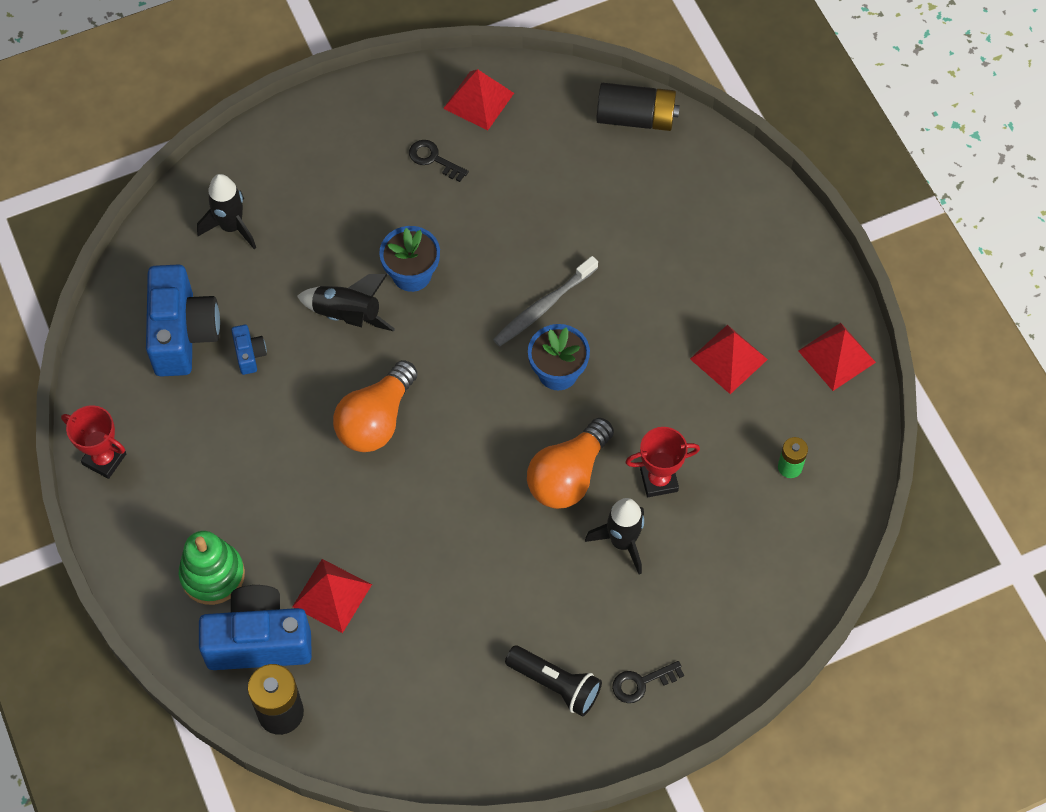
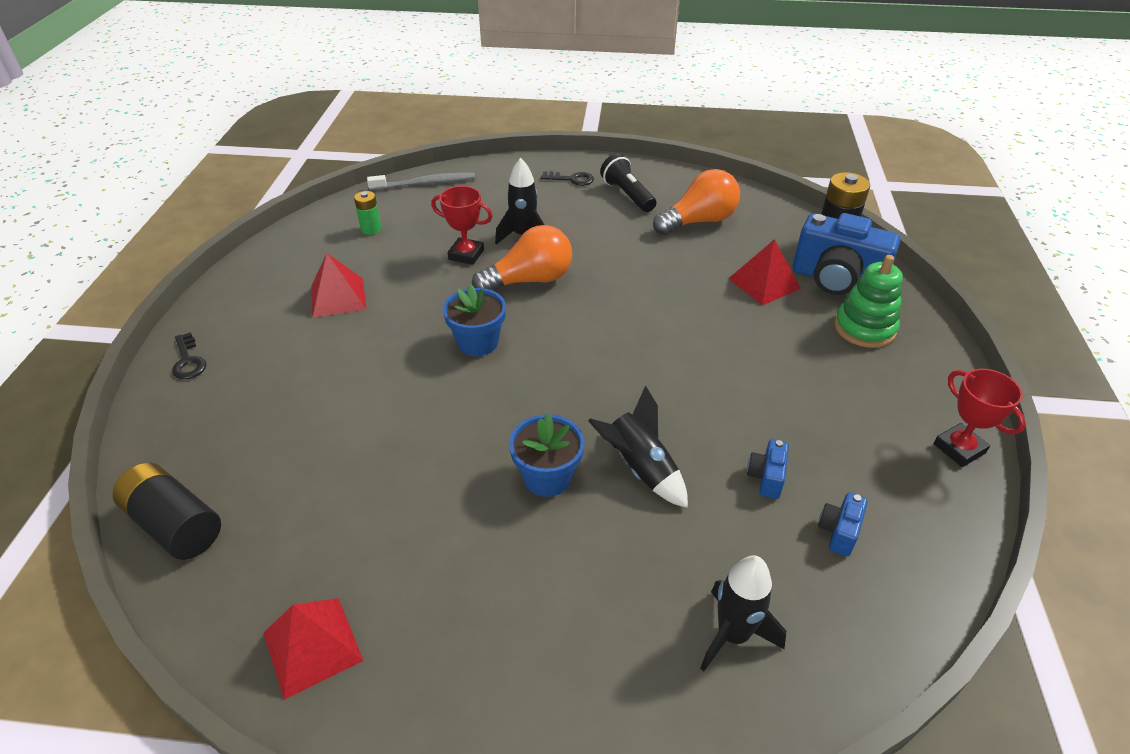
camera: 150 degrees left, 20 degrees down
blue camera [146,264,220,377] -> blue camera [818,492,868,556], size x0.44
orange light bulb [333,360,418,452] -> orange light bulb moved to [653,169,740,235]
black key [409,140,469,182] -> black key moved to [172,332,206,379]
grey toothbrush [493,256,598,347] -> grey toothbrush moved to [367,173,475,190]
red pyramid [798,323,876,391] -> none

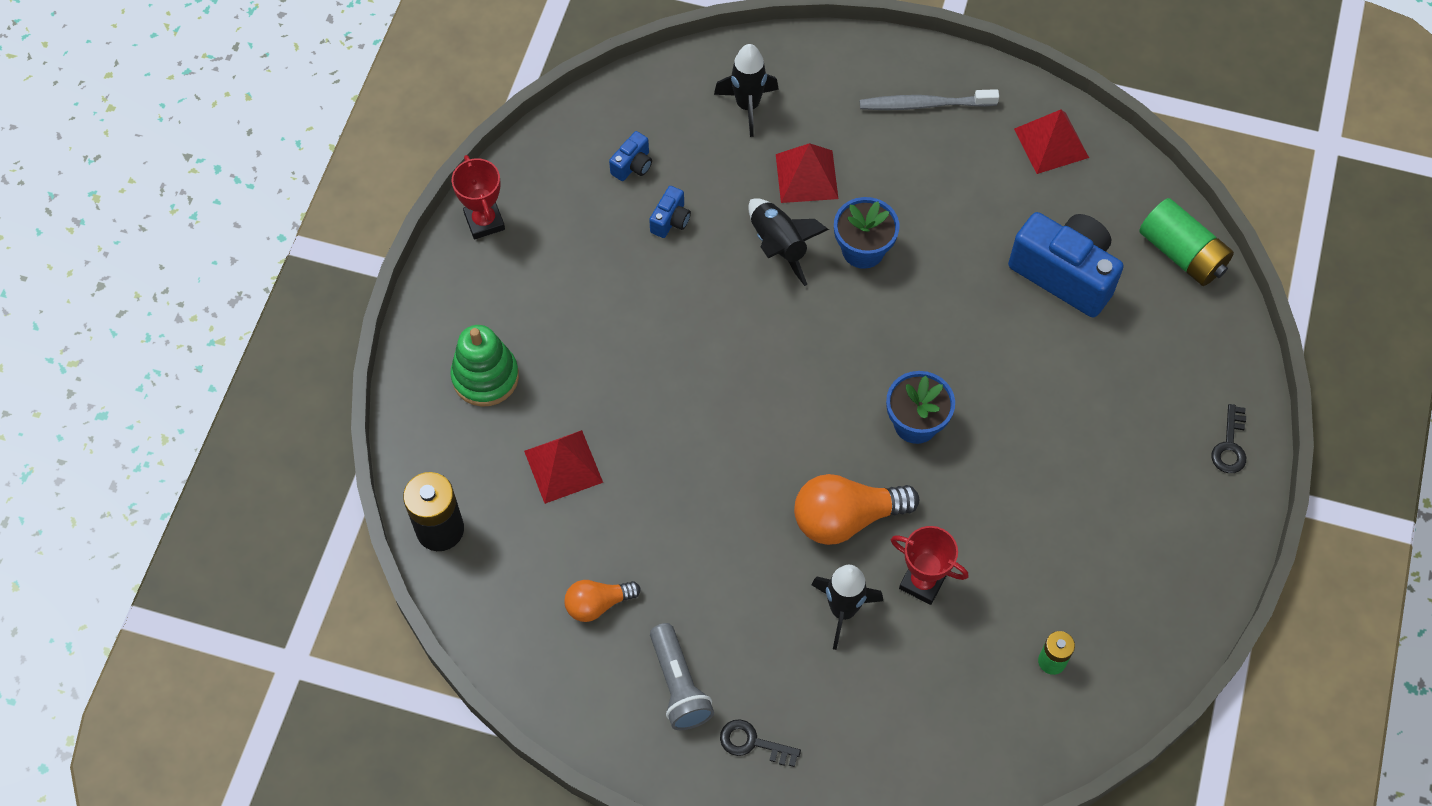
camera: 170 degrees left, 20 degrees up
black battery [112,463,221,560] -> green battery [1139,198,1234,286]
black key [172,332,206,379] -> black key turned 150 degrees counterclockwise [1211,404,1246,473]
red pyramid [311,253,366,318] -> red pyramid moved to [776,143,838,203]
grey toothbrush [367,173,475,190] -> grey toothbrush moved to [860,89,999,110]
black flashlight [600,154,657,212] -> grey flashlight [650,623,714,730]
orange light bulb [653,169,740,235] -> orange light bulb [564,580,640,622], size x0.59
blue camera [793,213,900,295] -> blue camera moved to [1008,212,1124,318]

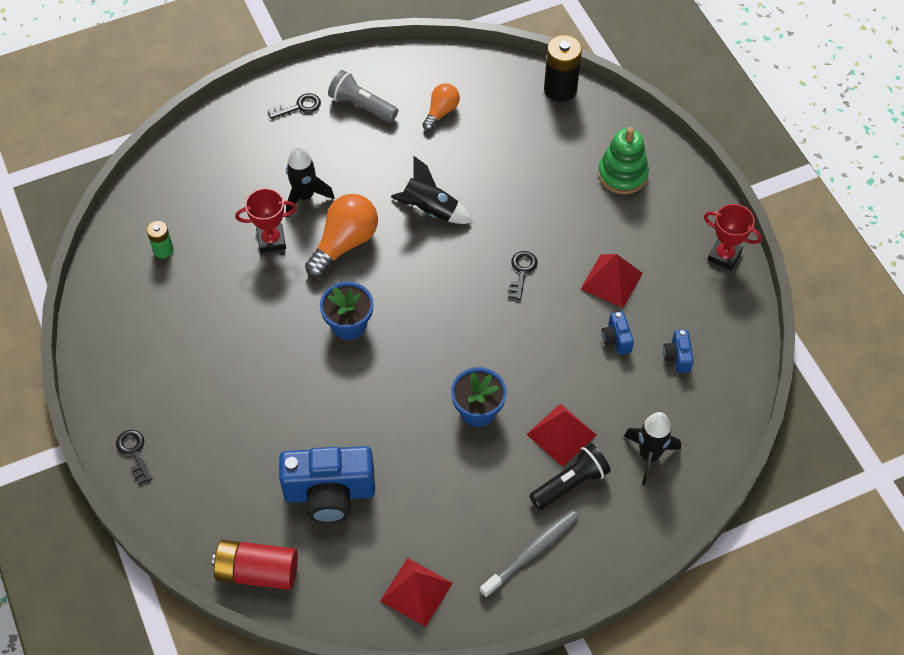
camera: 140 degrees right, 5 degrees down
red pyramid [524,430,603,504] -> red pyramid moved to [581,254,643,308]
black rocket [748,198,829,286] -> black rocket moved to [391,156,473,224]
green battery [1139,198,1234,286] -> red battery [212,540,298,590]
none -> black key [508,251,538,300]
none -> black flashlight [529,443,611,510]

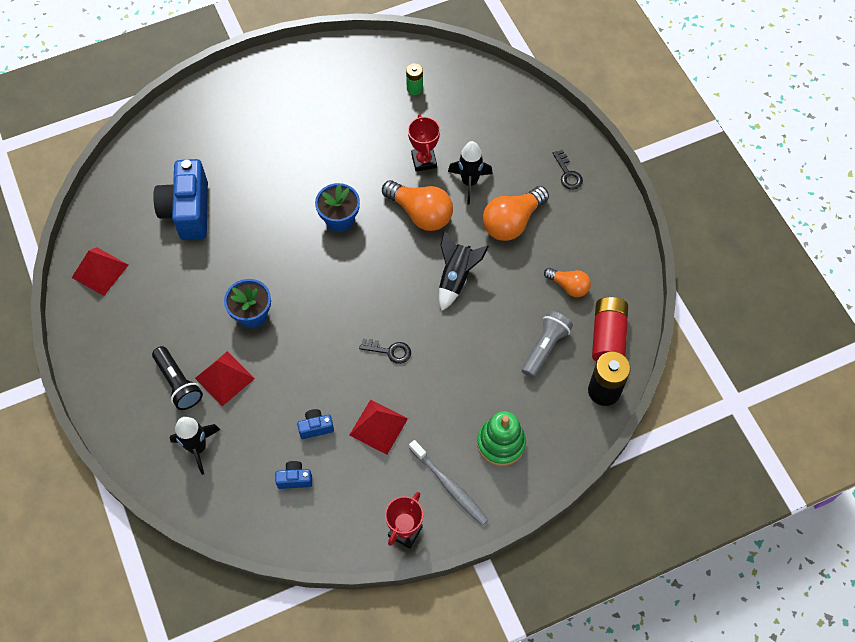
camera: 90 degrees right, 5 degrees up
black key [116,430,152,485] -> none
red battery [212,540,298,590] -> red battery moved to [592,297,628,362]
grey flashlight [328,70,398,122] -> grey flashlight moved to [522,311,573,378]
grey toothbrush [480,510,579,598] -> grey toothbrush moved to [409,440,488,525]
none -> orange light bulb [483,186,549,241]

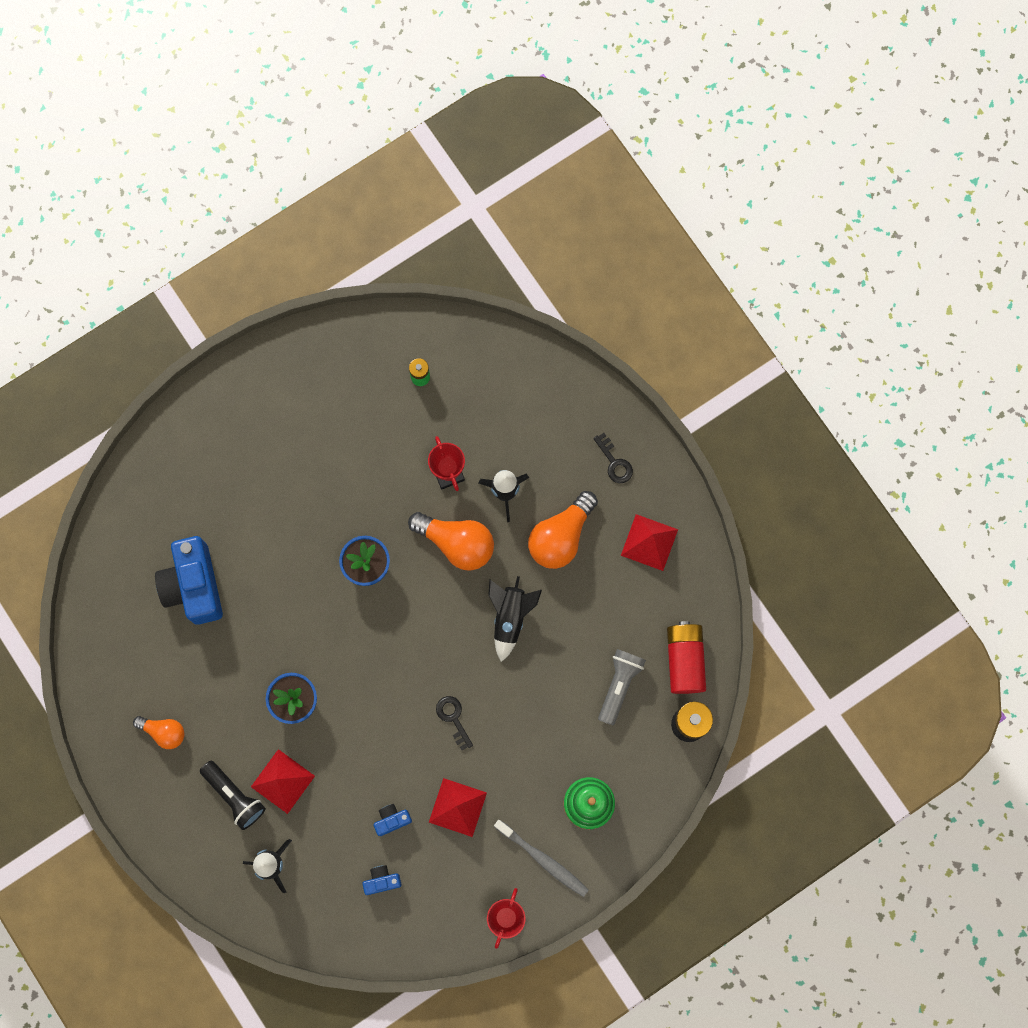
camera: 10 degrees left, 15 degrees up
red pyramid [72,247,128,296] -> red pyramid moved to [621,514,678,571]
black key [359,339,411,364] -> black key turned 120 degrees counterclockwise [436,696,473,750]
orange light bulb [544,268,591,297] -> orange light bulb moved to [133,716,185,749]

